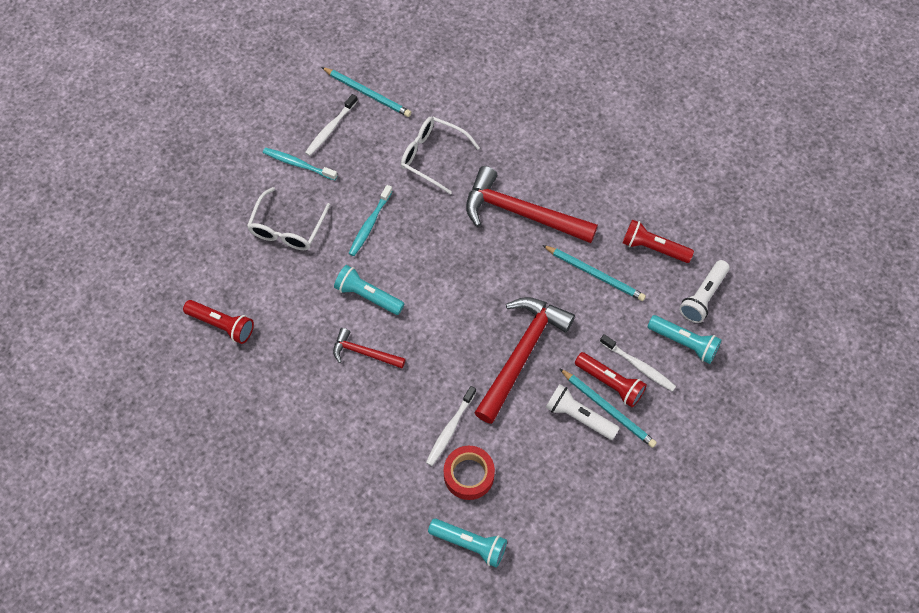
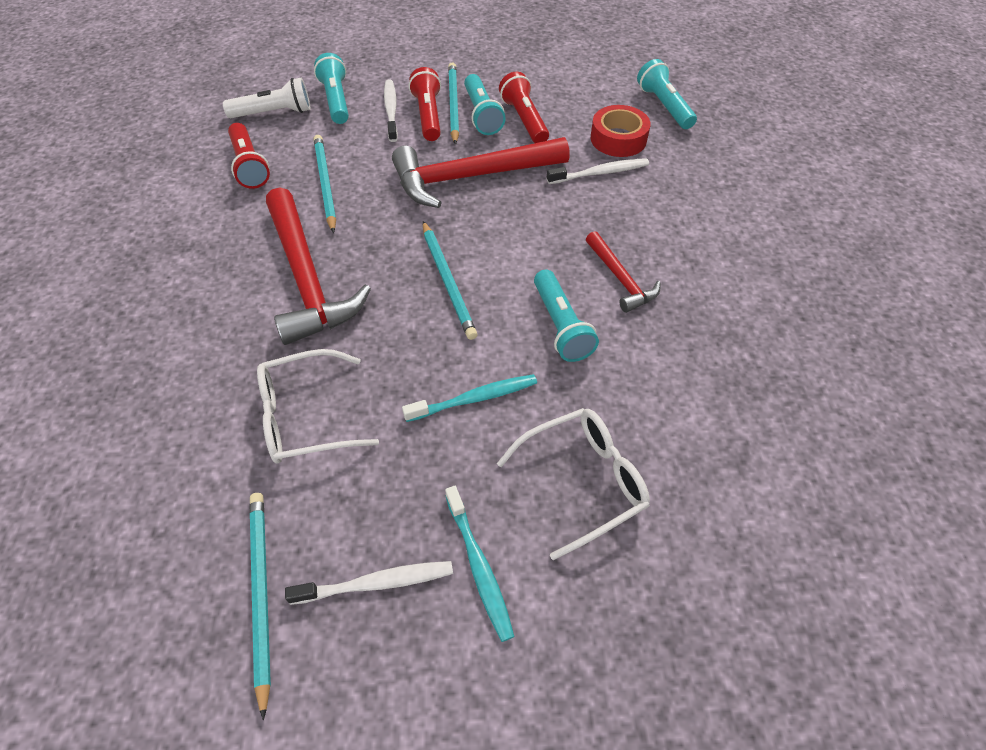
camera: 135 degrees left, 10 degrees down
red flashlight [183,300,254,344] -> red flashlight moved to [499,72,549,143]
white glasses [401,116,480,194] -> white glasses turned 90 degrees clockwise [257,349,379,463]
white flashlight [545,384,619,440] -> turquoise flashlight [464,74,506,135]
none -> turquoise pencil [423,221,478,340]

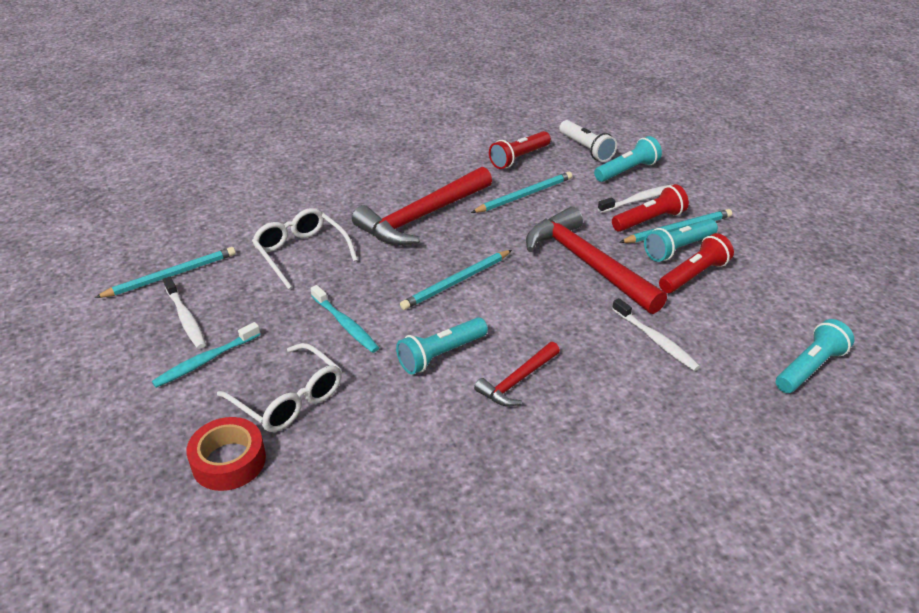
camera: 70 degrees right, 15 degrees down
red tape [591,105,651,157] -> red tape moved to [186,417,266,491]

